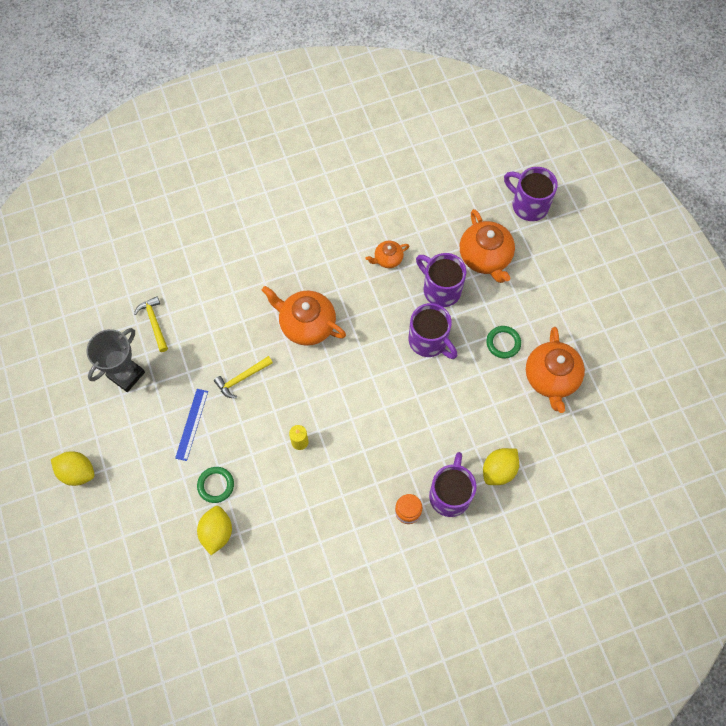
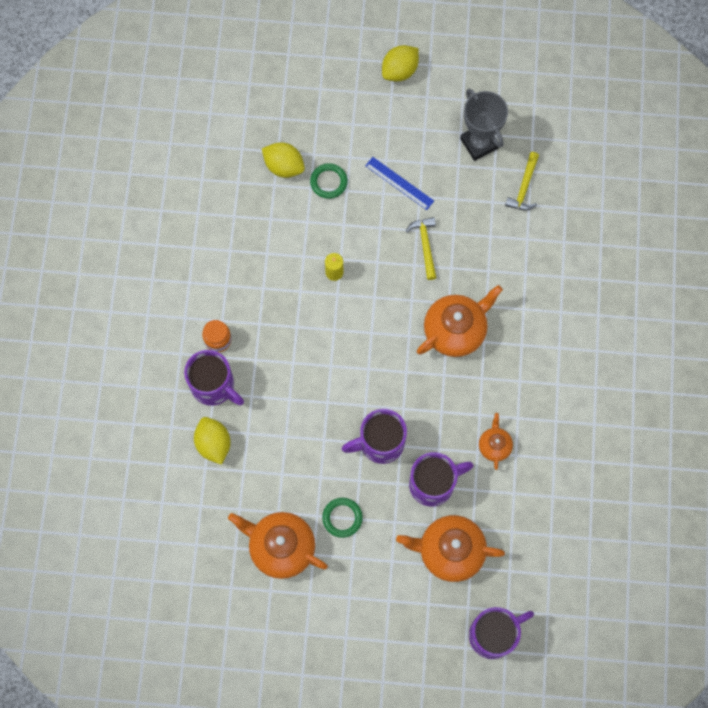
camera: 115 degrees right, 5 degrees up
yellow hammer [134,296,168,352] -> yellow hammer turned 105 degrees clockwise [505,152,539,210]

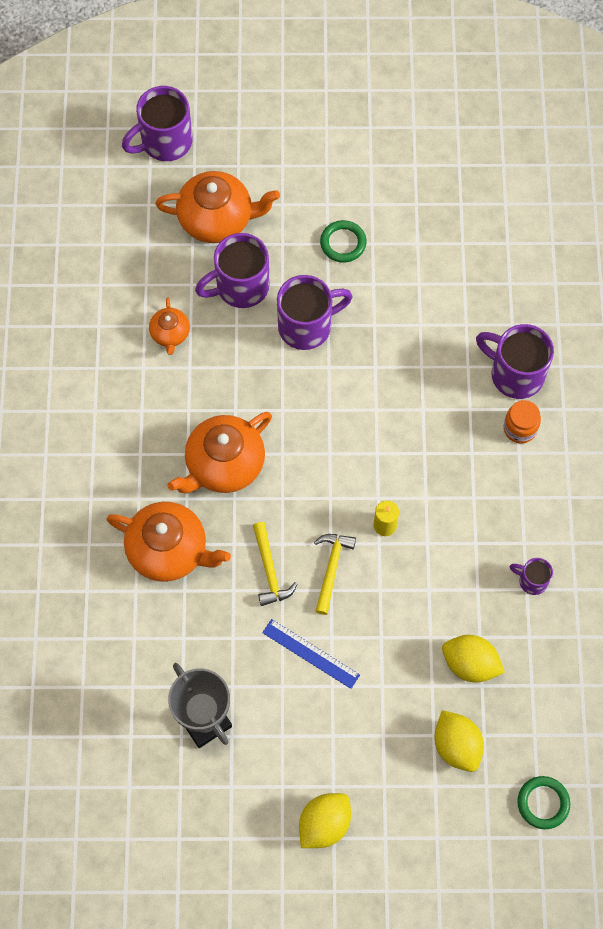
camera: 175 degrees right, 5 degrees down
yellow lemon [194,417,230,465] -> yellow lemon moved to [434,710,484,772]
orange teapot [228,512,328,579] -> orange teapot moved to [107,502,231,582]
green ring [310,163,348,199] -> green ring moved to [517,776,570,829]
yellow hammer [505,152,539,210] -> yellow hammer moved to [314,534,356,615]
none -> purple mug [510,558,553,595]

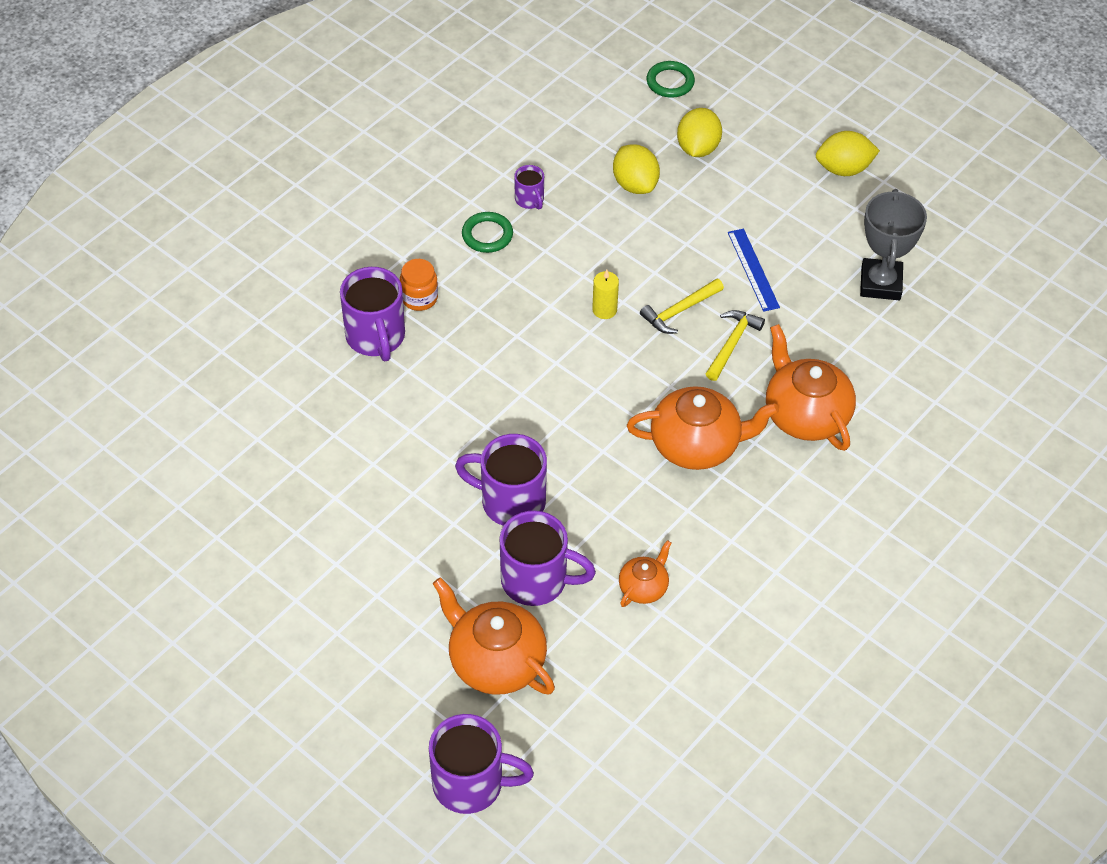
camera: 140 degrees left, 15 degrees down
green ring [320,220,367,262] -> green ring moved to [462,212,513,253]

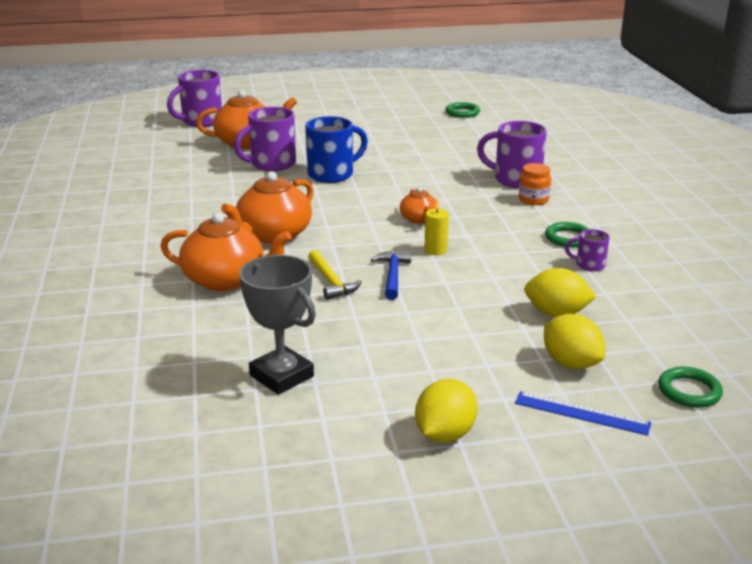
camera: 130 degrees right, 25 degrees down
purple mug [455,434,547,526] -> blue mug [305,116,368,183]
orange teapot [619,540,671,607] -> orange teapot moved to [400,187,436,224]
yellow hammer [640,279,724,334] -> blue hammer [371,251,411,300]
blue ruler [728,229,780,312] -> blue ruler moved to [515,391,651,436]
none -> green ring [446,102,480,118]

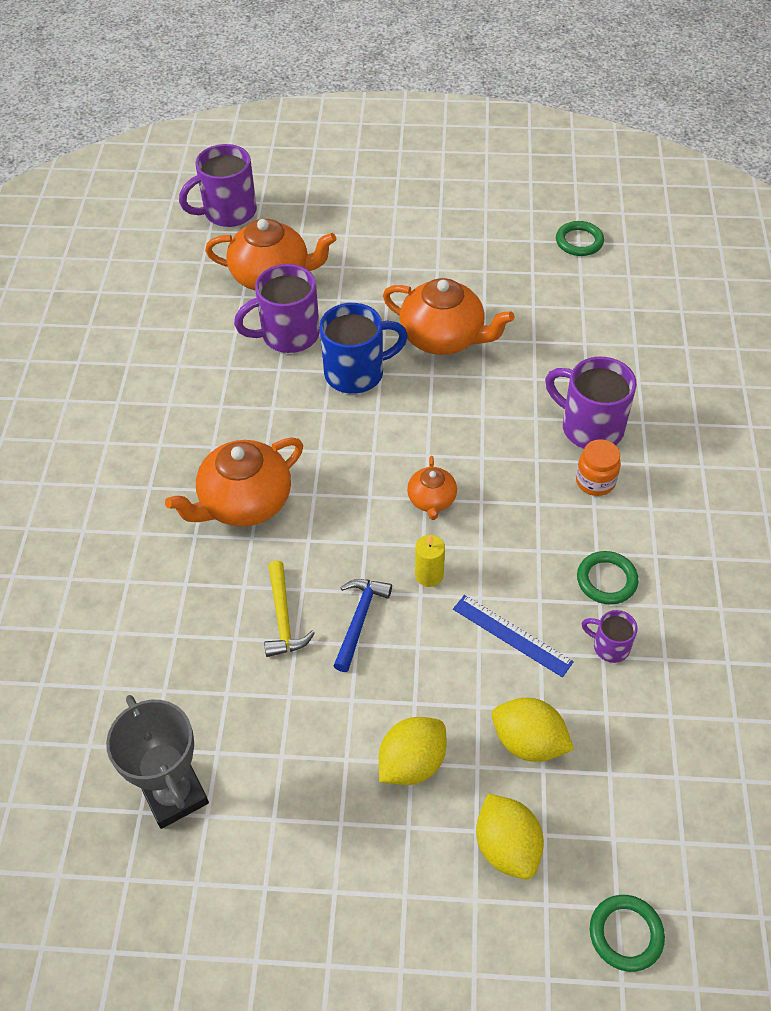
camera: 15 degrees right, 25 degrees up
orange teapot [160,213,292,291] -> orange teapot moved to [383,278,514,355]
yellow lemon [415,379,478,442] -> yellow lemon moved to [379,717,447,785]
blue ruler [515,391,651,436] -> blue ruler moved to [453,595,574,677]

